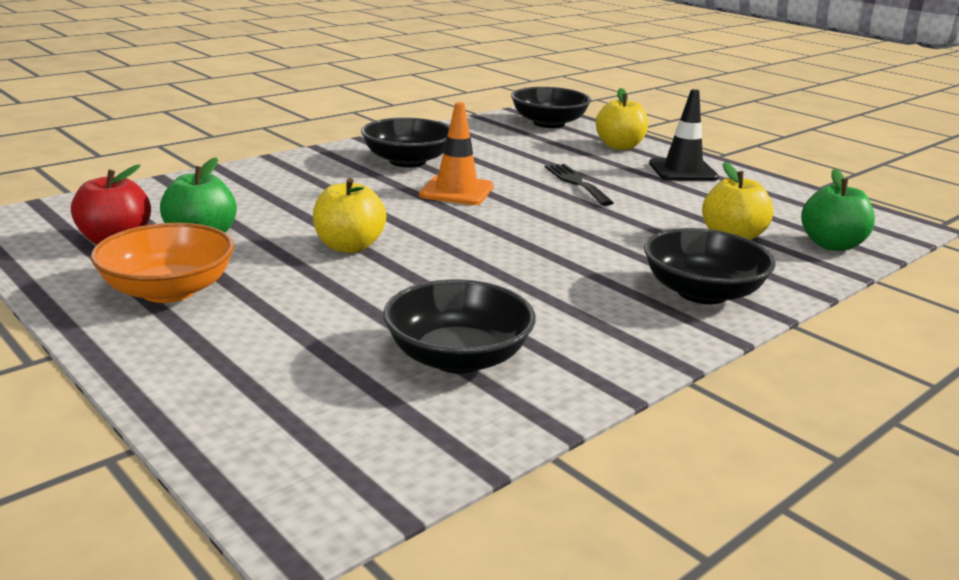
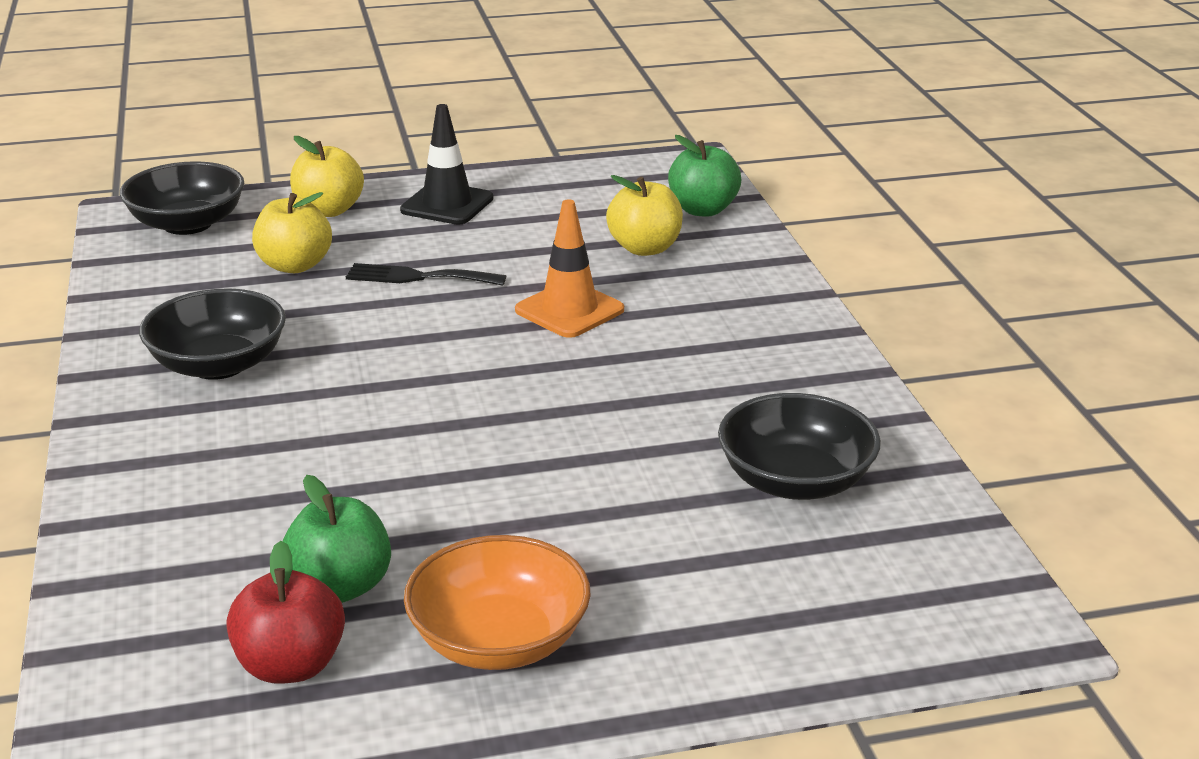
camera: 60 degrees left, 5 degrees up
yellow apple [313,178,387,253] -> yellow apple moved to [252,192,332,273]
orange traffic cone [419,102,494,205] -> orange traffic cone moved to [515,199,624,338]
black bowl [644,228,776,304] -> none

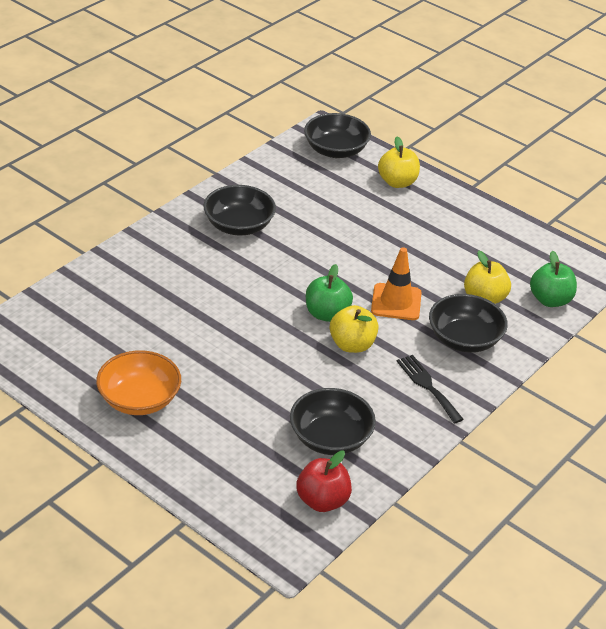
camera: 50 degrees right, 10 degrees up
red apple [226,541,345,684] -> red apple moved to [296,451,352,512]
yellow apple [252,192,332,273] -> yellow apple moved to [330,305,379,353]
green apple [283,475,391,603] -> green apple moved to [306,264,353,322]
black fork [346,263,506,286] -> black fork moved to [397,355,464,423]
black traffic cone [400,104,494,224] -> none
none -> black bowl [429,294,508,353]

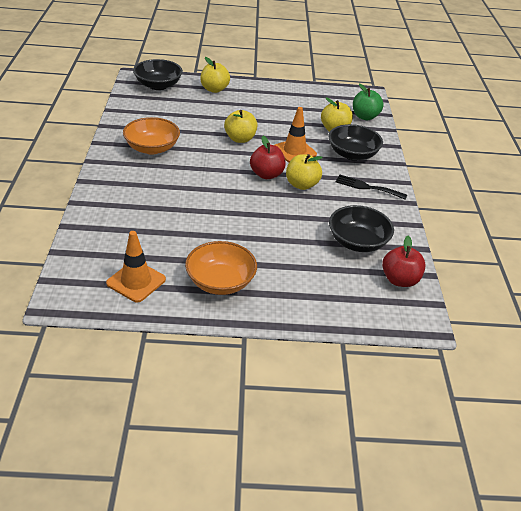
camera: 40 degrees left, 0 degrees up
black bowl [203,185,276,235] -> orange bowl [123,117,180,154]
green apple [306,264,353,322] -> red apple [250,136,285,179]
none -> orange traffic cone [106,231,166,302]
none -> yellow apple [224,110,258,143]

